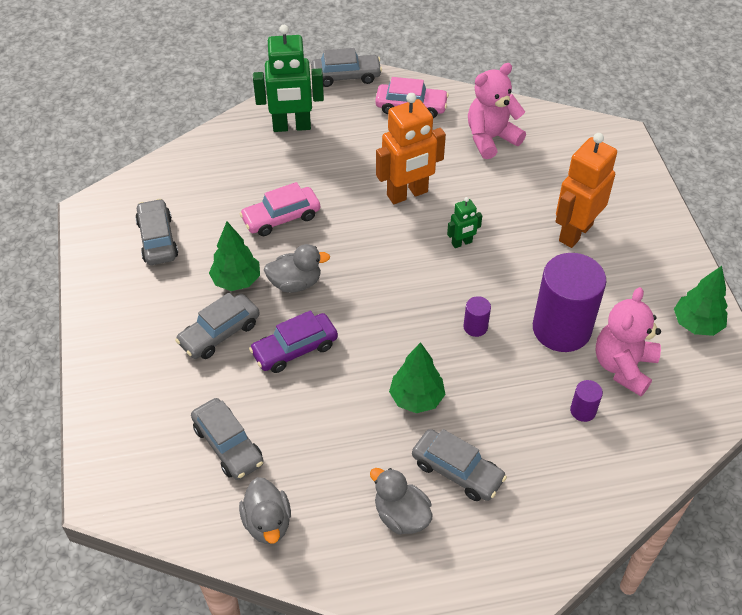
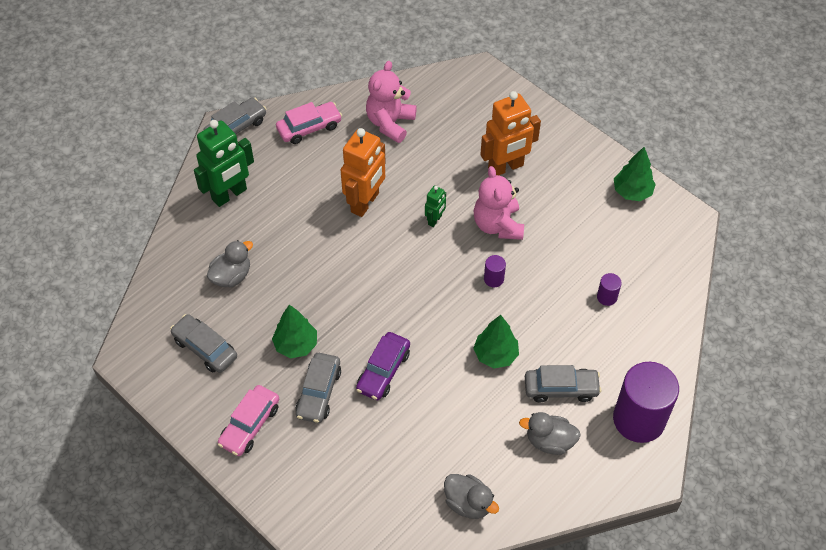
camera: 35 degrees left, 5 degrees up
grey car [191,398,264,480] -> none
pink car [239,182,320,236] -> pink car moved to [218,385,279,456]
grey duck [264,244,330,293] -> grey duck moved to [207,240,253,288]
purple cylinder [533,253,606,352] -> purple cylinder moved to [613,362,679,443]
orange robot [556,133,617,248] -> orange robot turned 120 degrees counterclockwise [480,91,541,175]
pink teddy bear [596,287,661,396] -> pink teddy bear moved to [474,166,524,240]

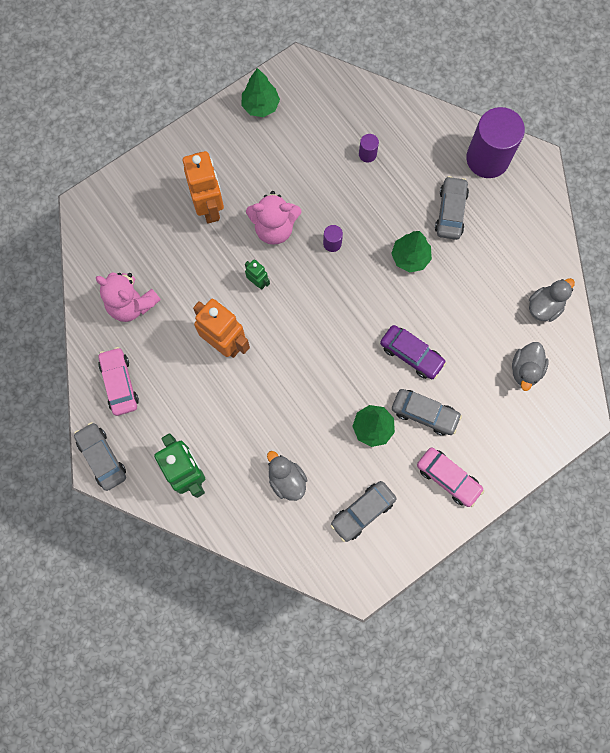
camera: 80 degrees left, 20 degrees up
grey duck [519,412,581,455] -> grey duck moved to [512,342,549,391]

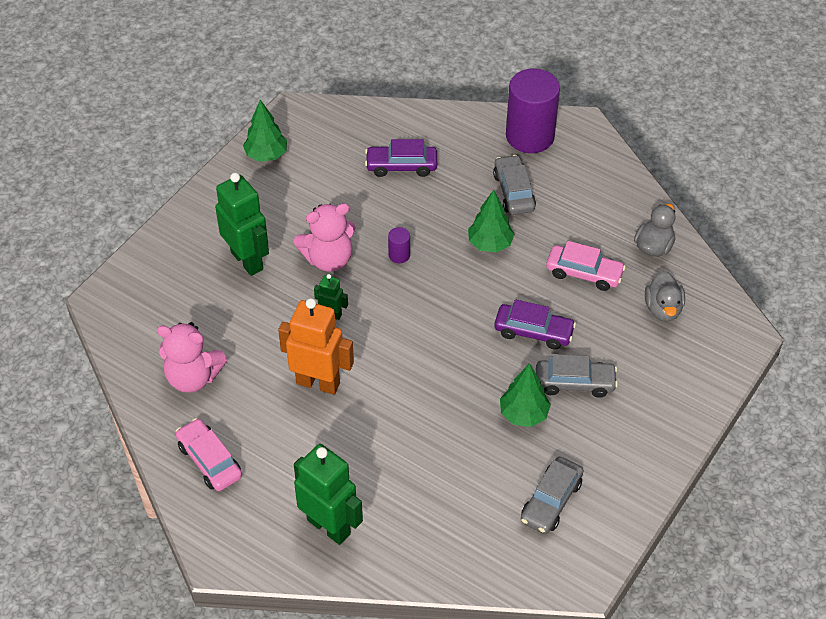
camera: 20 degrees left, 25 degrees down
grey car [74,422,126,491] -> none
orange robot [183,151,224,224] -> green robot [215,173,269,276]
grey duck [267,451,307,501] -> none
purple cylinder [359,134,379,163] -> purple car [365,139,437,177]
pink car [417,448,484,507] -> pink car moved to [546,241,626,291]

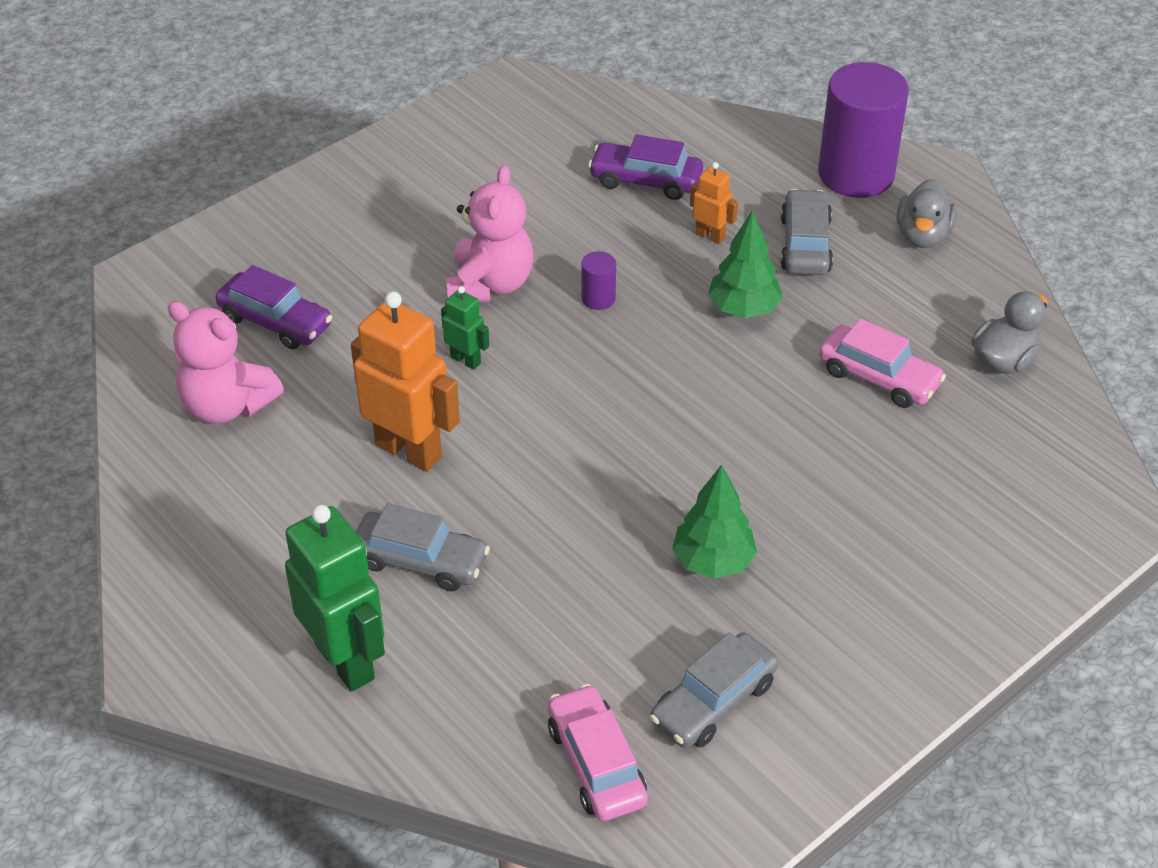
camera: 15 degrees right, 5 degrees down
pink car [176,418,242,491] -> pink car moved to [548,684,648,821]
green robot [215,173,269,276] -> none
green tree [243,100,287,162] -> none
pink teddy bear [294,203,356,272] -> pink teddy bear turned 75 degrees counterclockwise [446,165,533,302]
purple car [494,300,576,350] -> purple car moved to [215,265,332,349]
grey car [536,354,618,398] -> grey car moved to [356,503,490,591]
grey duck [645,271,685,322] -> grey duck moved to [897,179,957,248]
none -> orange robot [690,162,738,244]

